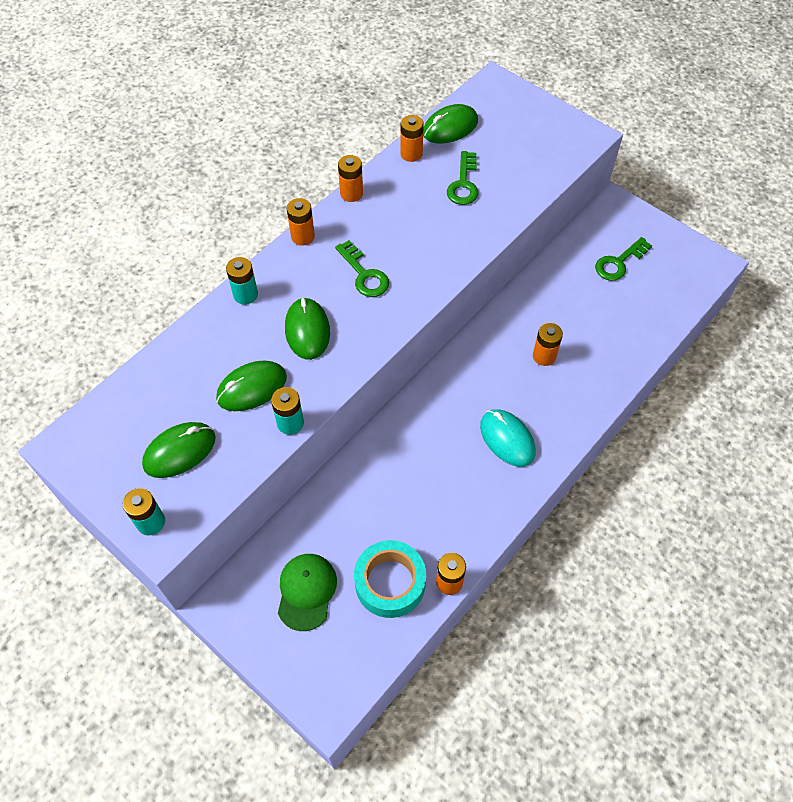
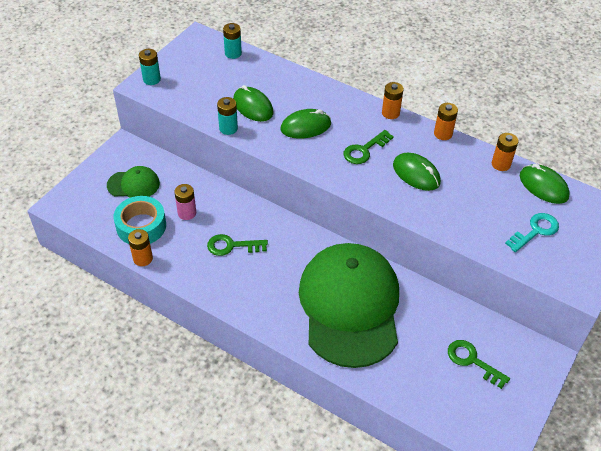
camera: 80 degrees right, 10 degrees down
green mouse [142,422,216,478] -> green mouse moved to [393,153,441,191]
turquoise battery [226,257,258,305] -> turquoise battery moved to [223,23,242,59]
green key [447,151,478,205] -> green key moved to [207,234,268,256]
turquoise mouse [480,409,535,467] -> none
orange battery [533,323,563,366] -> green cap [299,243,399,368]
none -> pink battery [174,184,196,220]
none -> turquoise key [505,213,559,252]

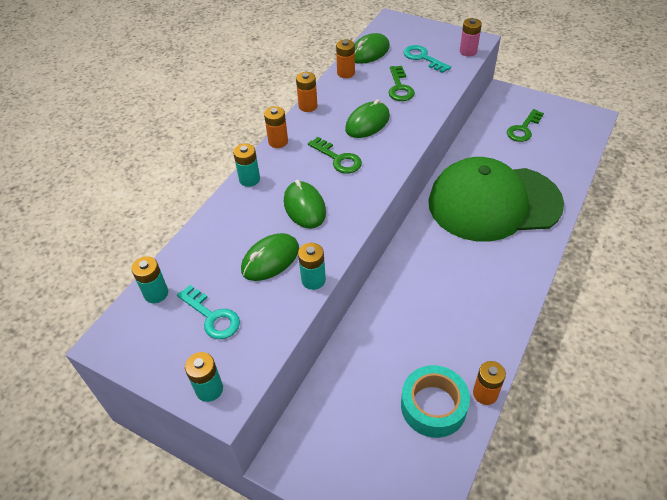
camera: 90 degrees left, 0 degrees up
green cap [107,166,160,198] -> none
pink battery [174,184,196,220] -> pink battery moved to [460,18,482,56]
green key [207,234,268,256] -> green key moved to [389,66,415,101]
none -> turquoise key [177,285,240,339]
none -> turquoise battery [233,144,260,187]

